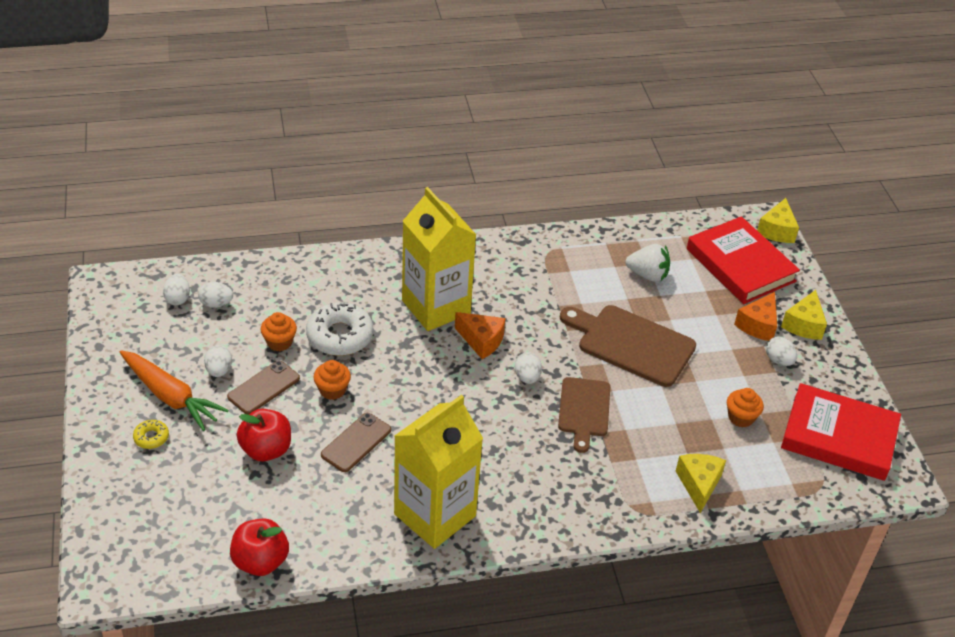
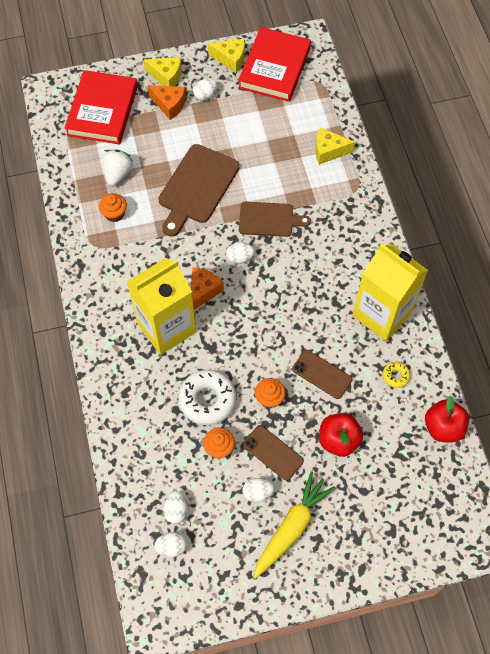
camera: 90 degrees left, 20 degrees up
orange carrot [120,350,229,431] -> yellow carrot [253,471,335,579]
yellow donut [133,420,169,449] -> yellow donut moved to [383,362,410,388]
red book [687,216,800,304] -> red book turned 45 degrees counterclockwise [65,70,138,144]
orange cupcake [727,388,764,428] -> orange cupcake moved to [99,193,127,222]
yellow cheese [757,198,799,243] -> yellow cheese moved to [208,39,245,73]

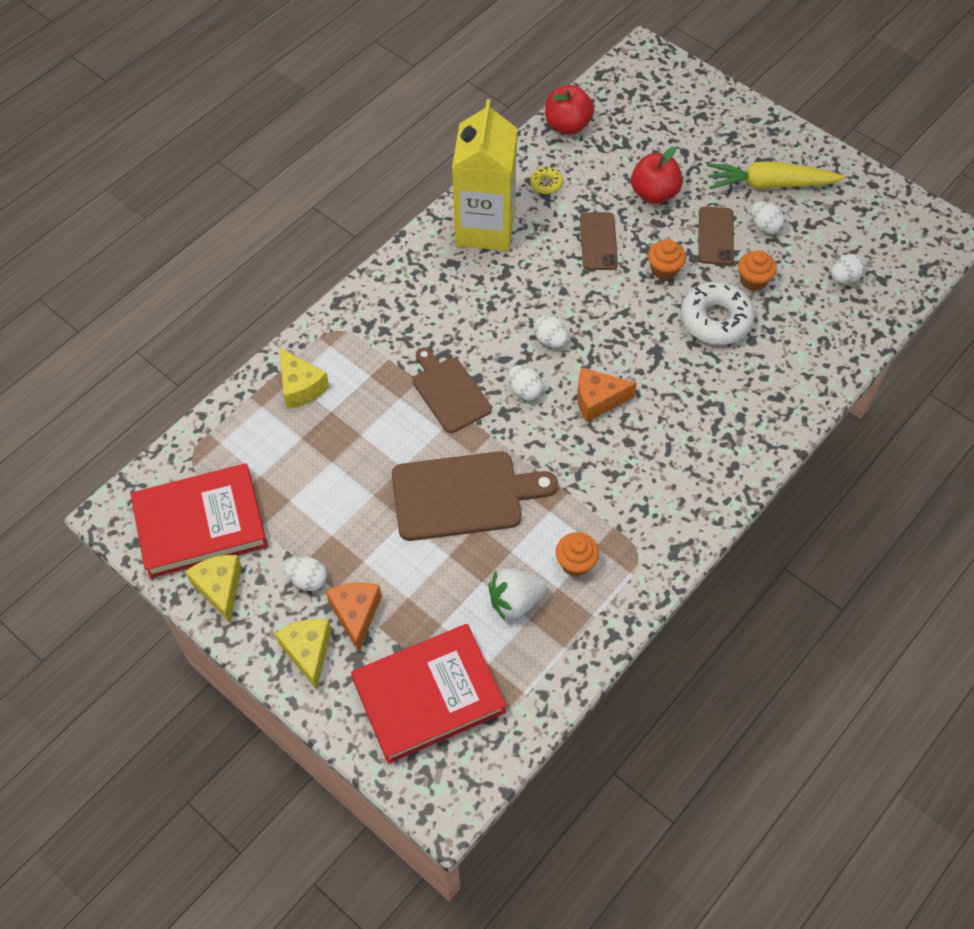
camera: 125 degrees left, 5 degrees down
yellow carton [127,258,196,355] -> none
white egg [154,532,187,557] -> white egg moved to [534,315,568,348]

